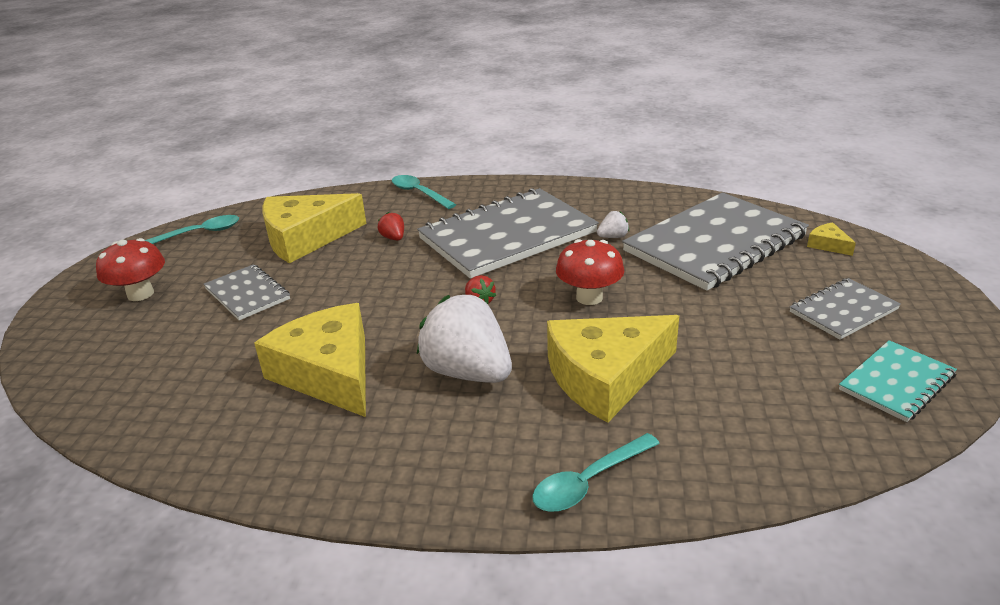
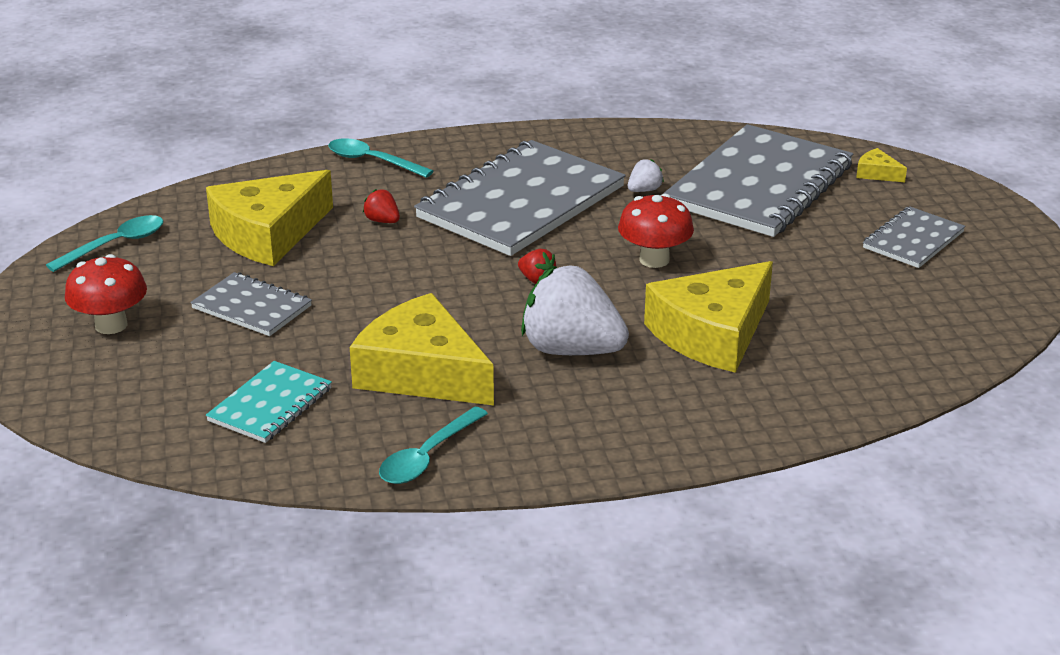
camera: 20 degrees left, 0 degrees up
turquoise spoon [532,433,660,512] -> turquoise spoon moved to [379,406,488,484]
turquoise notebook [839,340,957,422] -> turquoise notebook moved to [206,361,332,443]

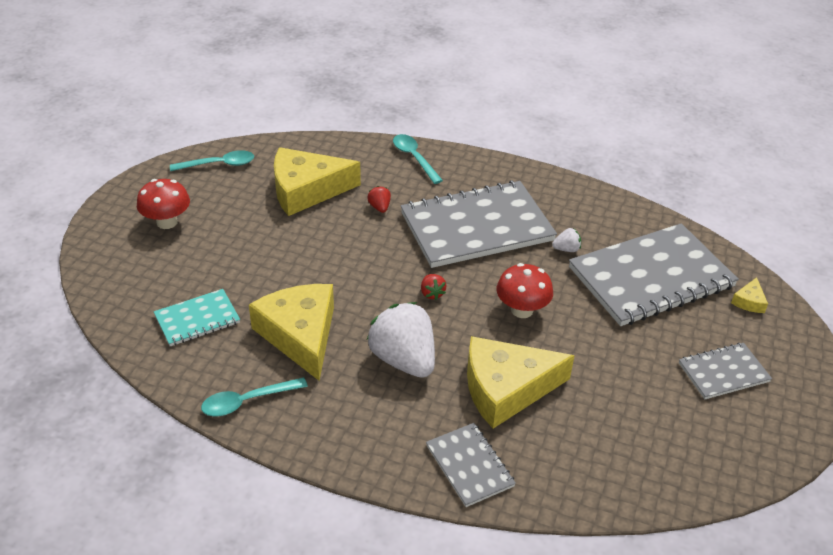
camera: 30 degrees right, 10 degrees up
grey notebook [190,272,312,336] -> grey notebook moved to [426,423,516,507]
yellow cheese [856,148,907,182] -> yellow cheese turned 135 degrees counterclockwise [731,277,768,313]

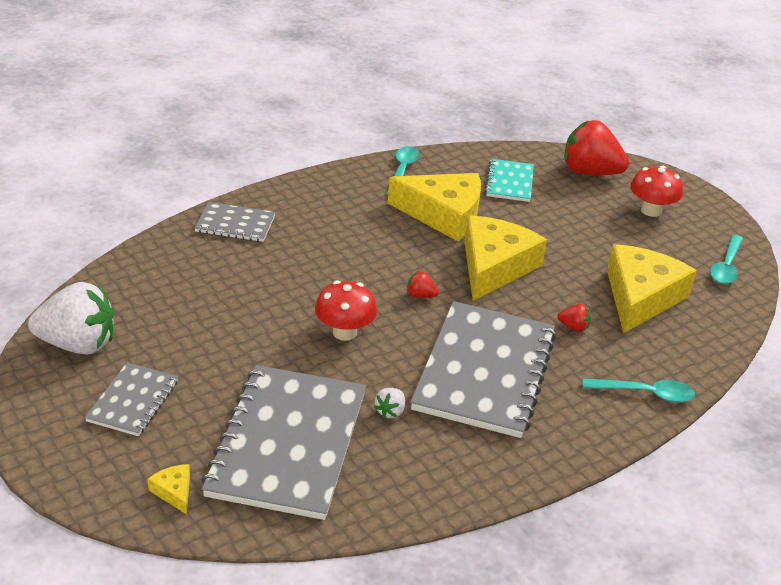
camera: 125 degrees right, 5 degrees down
white strawberry [367,302,435,378] -> white strawberry moved to [28,282,114,355]
yellow cheese [467,336,575,429] -> yellow cheese moved to [464,215,547,301]
none -> red strawberry [564,120,629,175]

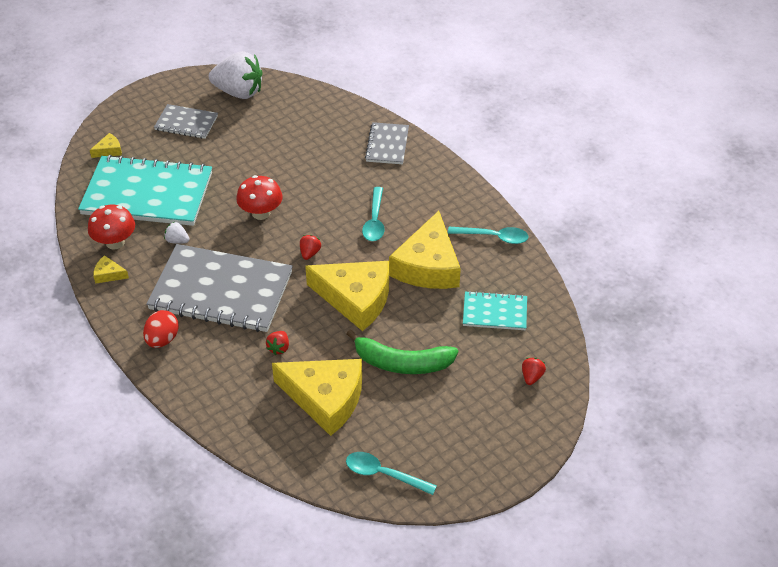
camera: 90 degrees right, 10 degrees up
white strawberry [28,282,114,355] -> white strawberry turned 75 degrees counterclockwise [209,51,263,99]
grey notebook [201,365,366,520] -> turquoise notebook [78,155,212,226]
red strawberry [564,120,629,175] -> red strawberry [522,358,546,385], size x0.42
turquoise spoon [583,379,695,403] -> turquoise spoon moved to [362,187,385,241]
red mushroom [630,166,683,217] -> red mushroom moved to [88,204,135,250]
none -> yellow cheese [93,255,129,284]
none -> red egg [143,310,179,348]
none -> green banana [346,329,458,374]

